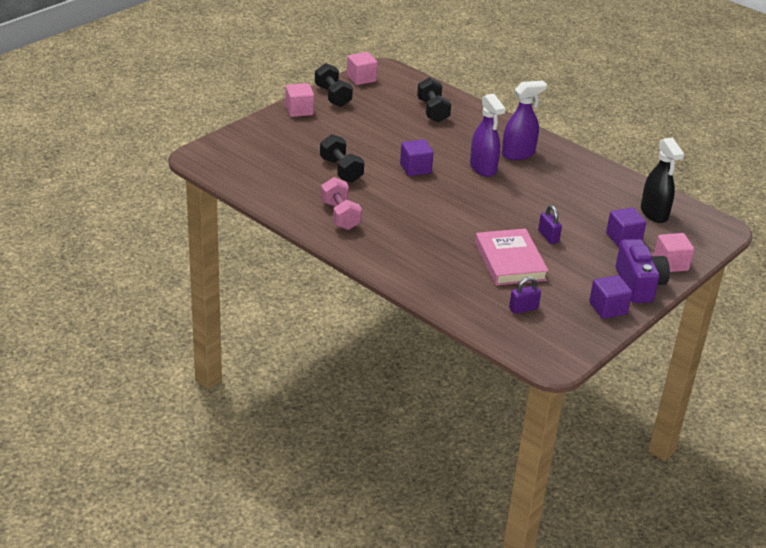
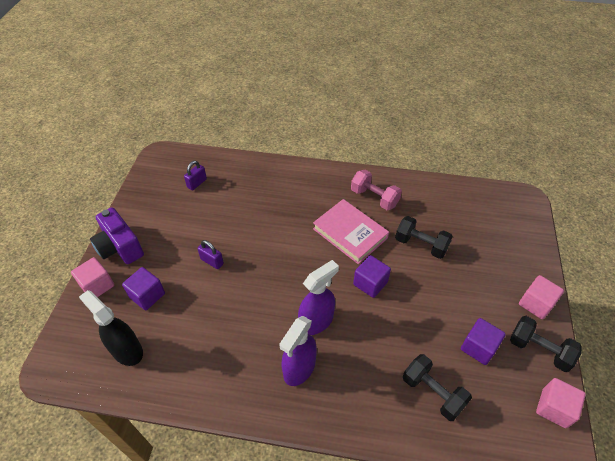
camera: 150 degrees right, 15 degrees up
purple spray bottle [470,94,505,177] -> purple spray bottle turned 105 degrees clockwise [298,260,339,335]
pink book [475,228,549,286] -> pink book moved to [313,199,389,264]
purple cube [589,275,632,319] -> purple cube moved to [461,318,506,365]

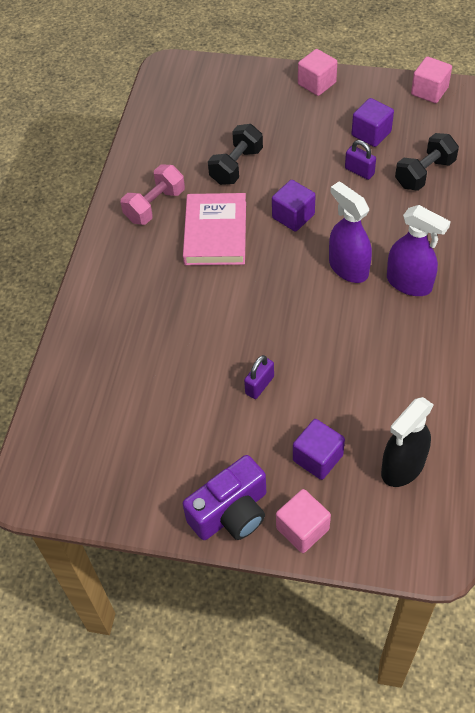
camera: 85 degrees left, 5 degrees up
purple padlock [184,161,207,191] -> purple padlock moved to [345,140,376,180]
pink book [313,199,389,264] -> pink book turned 45 degrees counterclockwise [183,193,246,265]
black dumbbell [510,316,582,372] -> none

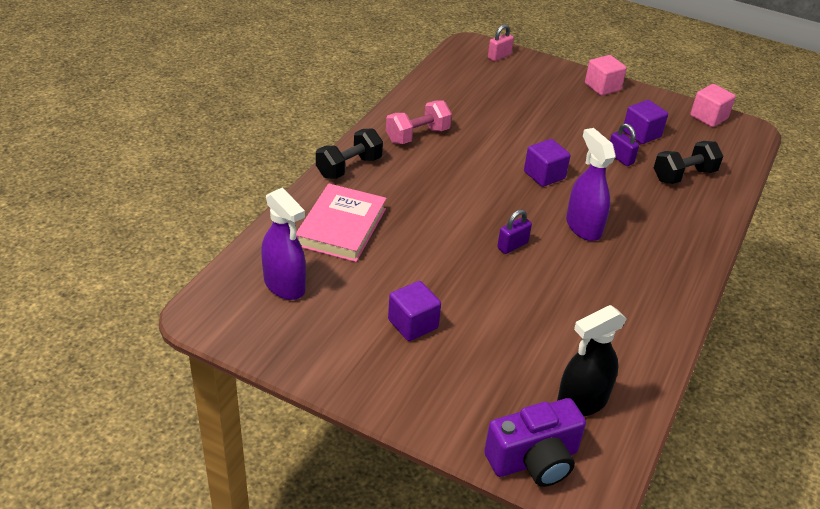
camera: 10 degrees right, 15 degrees down
pink book [183,193,246,265] -> pink book moved to [296,184,387,262]
purple camera [183,455,266,540] -> purple camera moved to [484,398,586,487]
black dumbbell [208,124,263,185] -> black dumbbell moved to [316,128,383,179]
purple padlock [244,355,274,399] -> purple padlock moved to [497,209,532,254]
pink cube [276,489,331,553] -> none
purple cube [293,419,345,480] -> purple cube moved to [388,281,441,341]
purple spray bottle [387,205,451,296] -> purple spray bottle moved to [261,187,306,300]
none -> pink padlock [488,24,514,61]

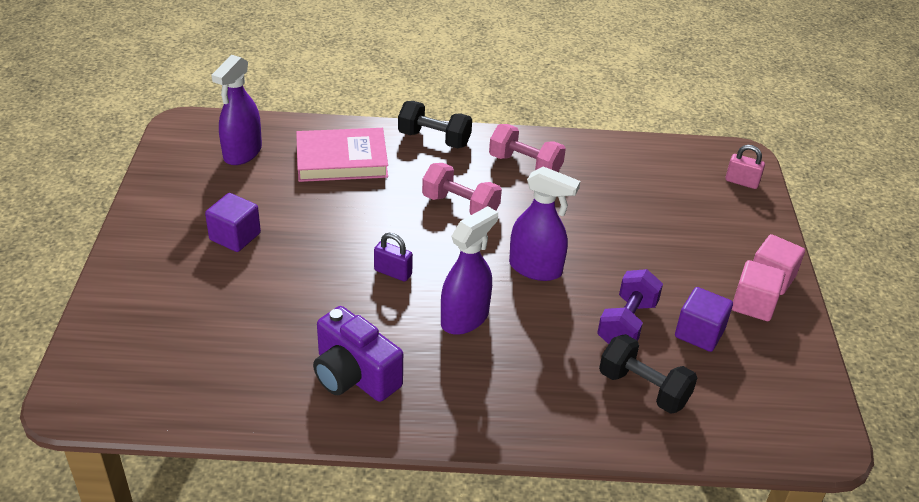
camera: 65 degrees right, 0 degrees up
purple camera [484,398,586,487] -> purple camera moved to [313,306,403,402]
purple cube [524,139,571,187] -> purple spray bottle [509,166,580,281]
black spray bottle [557,305,627,416] -> none
purple padlock [610,123,639,166] -> purple dumbbell [597,269,663,344]
pink cube [690,84,736,127] -> pink cube moved to [732,260,785,321]
none -> pink dumbbell [422,163,502,215]

